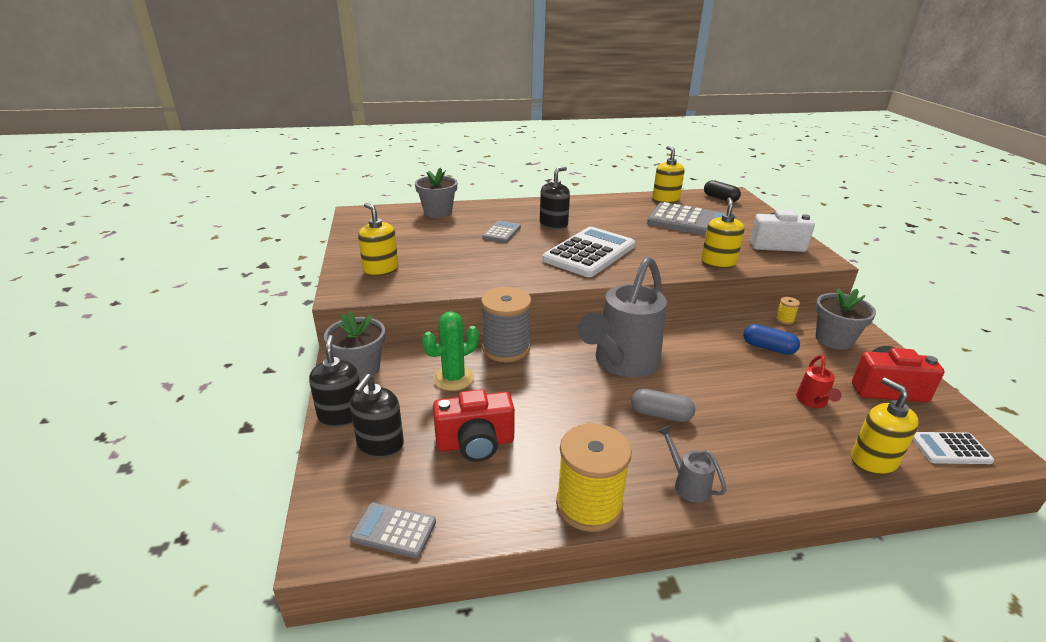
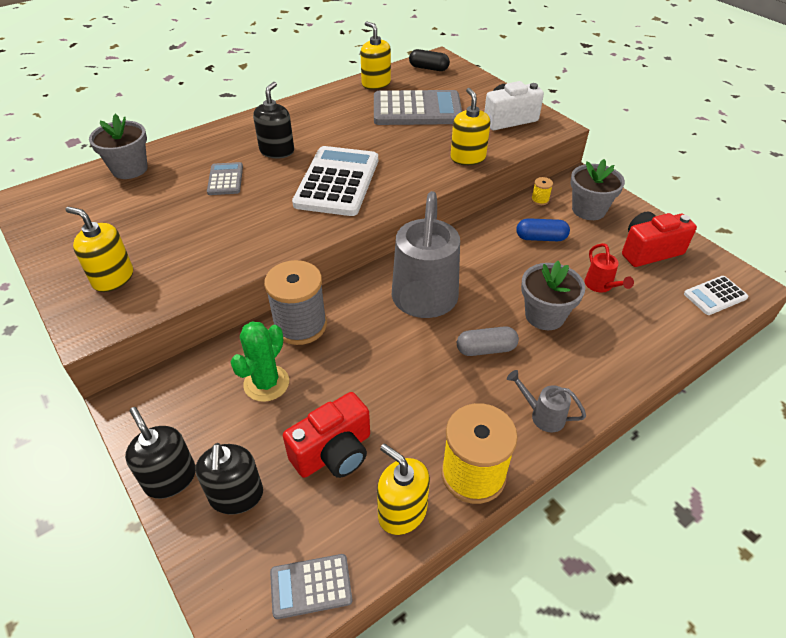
camera: 25 degrees left, 15 degrees up
grey flower pot [324,311,385,380] -> grey flower pot moved to [521,261,586,330]
yellow soap dispenser [851,377,919,475] -> yellow soap dispenser moved to [377,444,430,535]

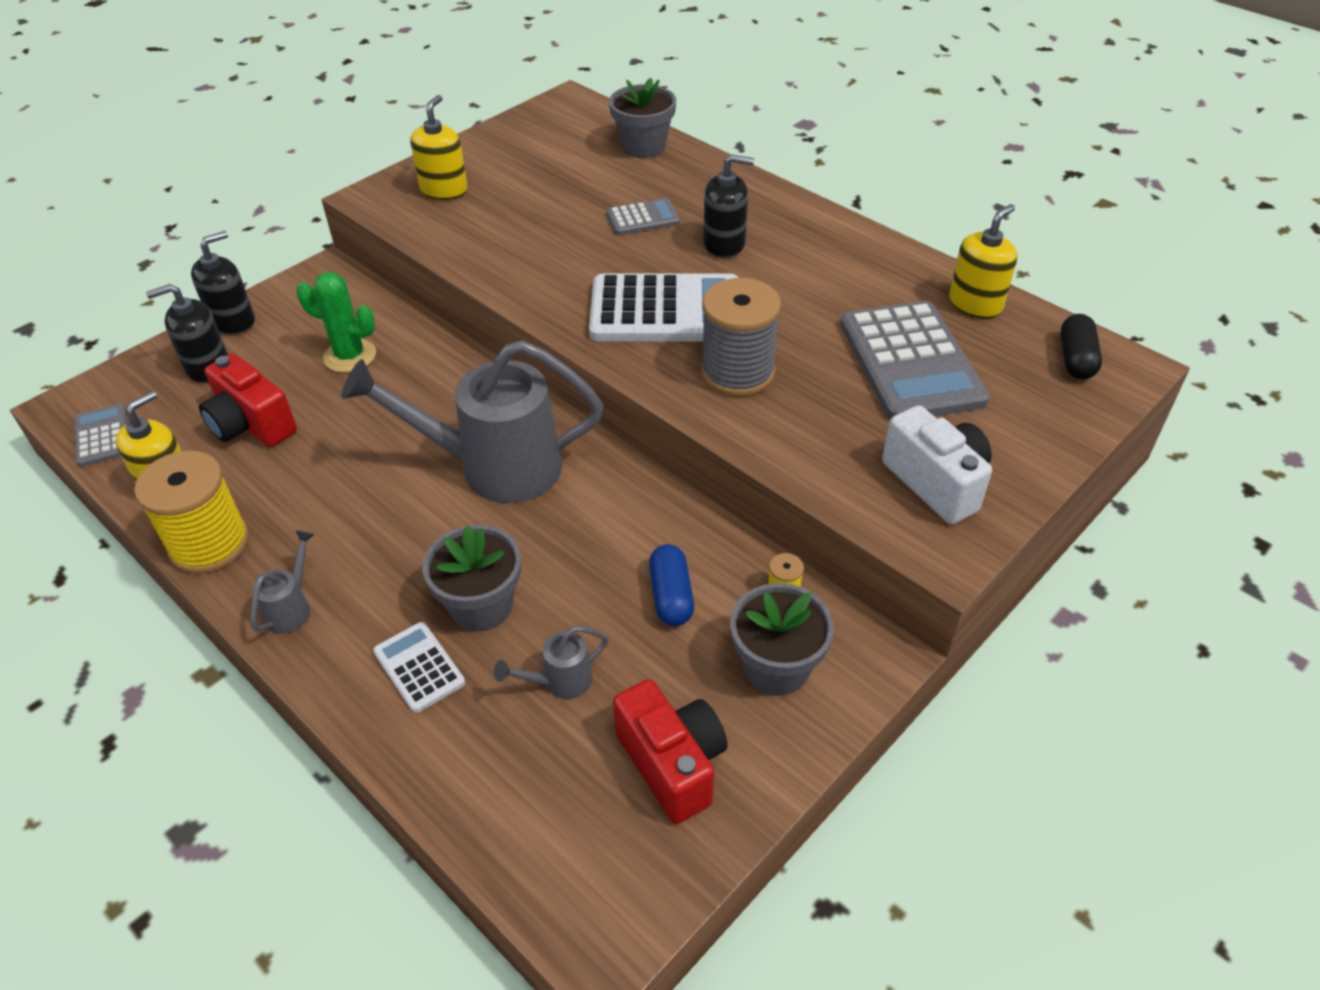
camera: 80 degrees right, 0 degrees up
grey spool [264,260,327,345] -> grey spool moved to [701,278,781,397]
yellow soap dispenser [451,88,491,165] -> none
grey capsule [457,326,519,356] -> none
red watering can [585,243,634,293] -> grey watering can [494,626,609,699]
white calculator [684,276,748,315] -> white calculator moved to [373,622,465,713]

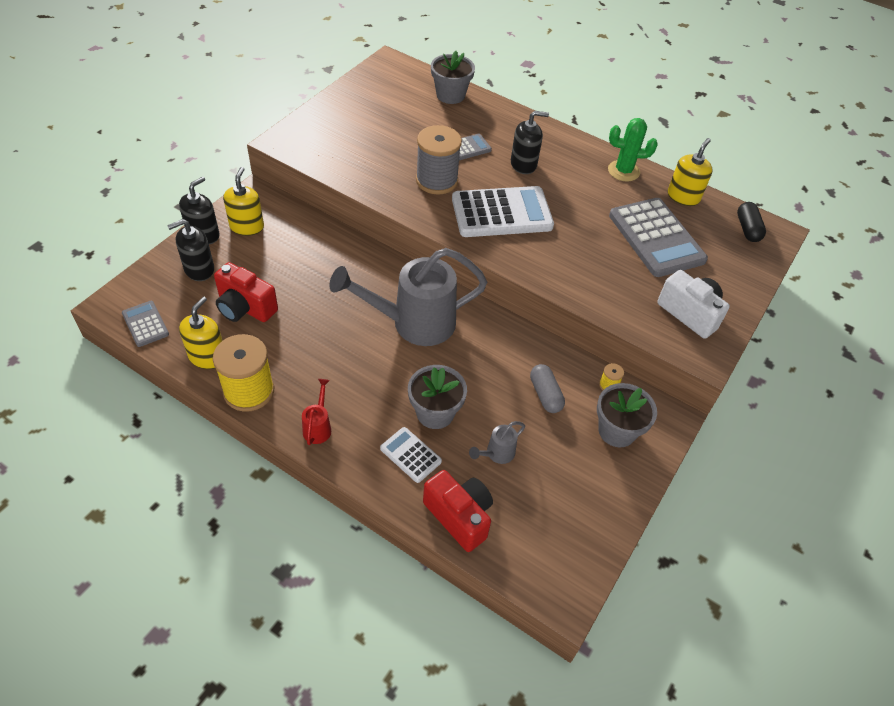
camera: 15 degrees left, 5 degrees up
grey watering can [250,530,315,634] -> red watering can [302,379,331,445]
green cactus [296,272,376,373] -> green cactus moved to [608,118,657,182]
yellow soap dispenser [411,95,468,200] -> yellow soap dispenser moved to [223,167,264,236]
red camera [613,679,728,824] -> red camera moved to [423,470,493,552]
blue capsule [649,544,694,626] -> grey capsule [530,364,565,413]
grey spool [701,278,781,397] -> grey spool moved to [416,125,462,195]

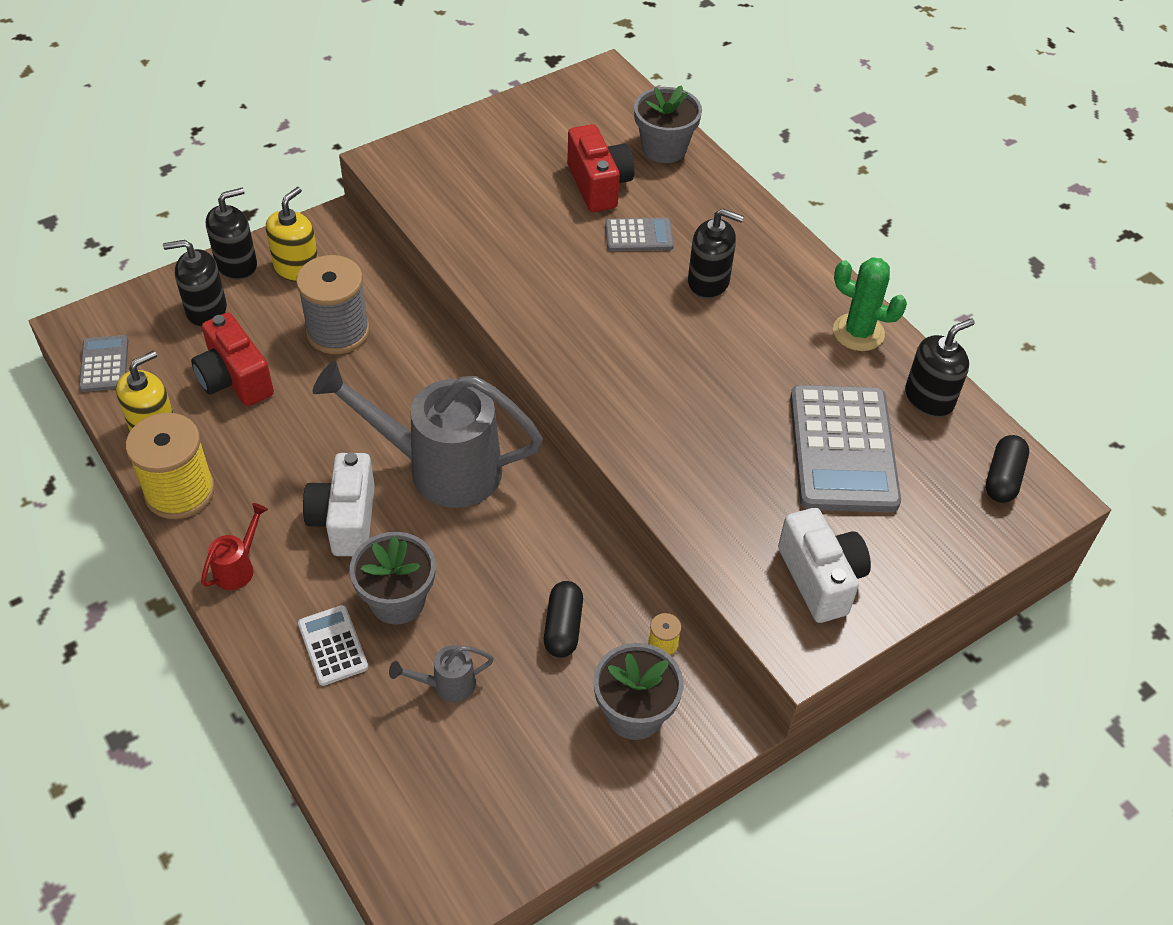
camera: 25 degrees right, 0 degrees up
grey spool [416,125,462,195] -> grey spool moved to [296,255,370,354]
red camera [423,470,493,552] -> red camera moved to [567,124,635,212]
white calculator [452,186,554,237] -> none
grey capsule [530,364,565,413] -> black capsule [544,581,583,657]
yellow soap dispenser [668,138,713,206] -> black soap dispenser [905,318,975,417]
none -> white camera [303,453,375,556]

